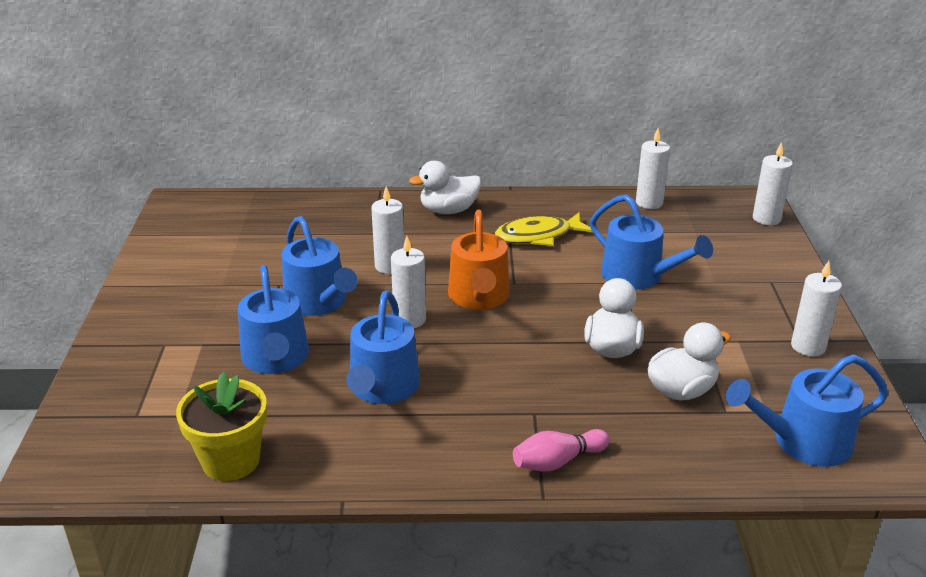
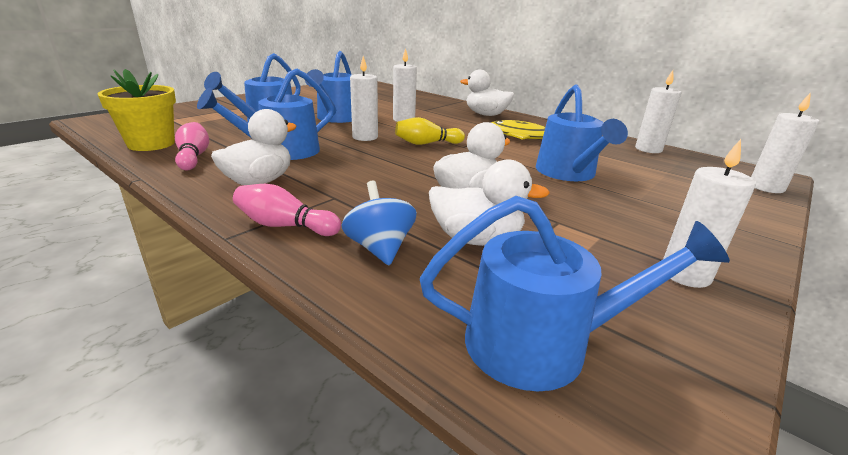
camera: 40 degrees right, 5 degrees down
orange watering can [448,209,510,310] -> yellow bowling pin [395,117,465,145]
blue watering can [726,355,888,467] -> blue watering can turned 150 degrees clockwise [420,196,730,391]
none -> pink bowling pin [175,122,209,170]
none -> white duck [211,109,297,185]
none -> blue spinning top [341,181,417,265]

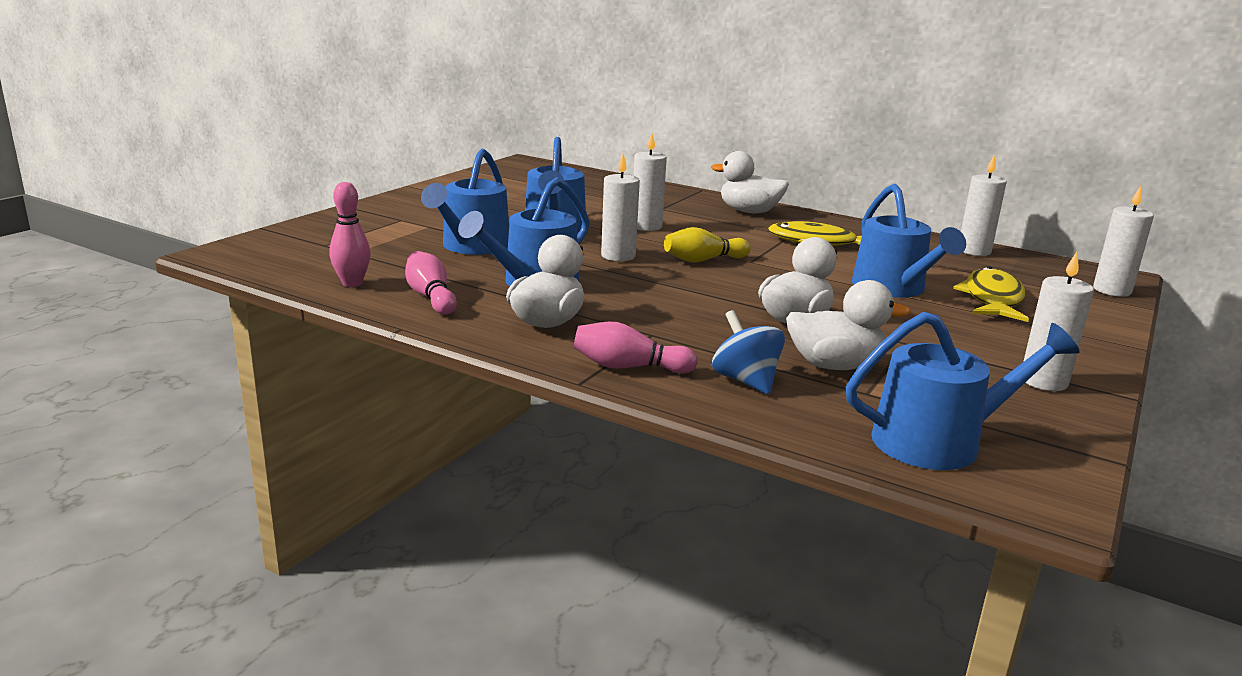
camera: 10 degrees left, 5 degrees down
yellow flower pot [97,69,176,151] -> pink bowling pin [330,182,371,287]
none -> yellow fish [953,266,1029,322]

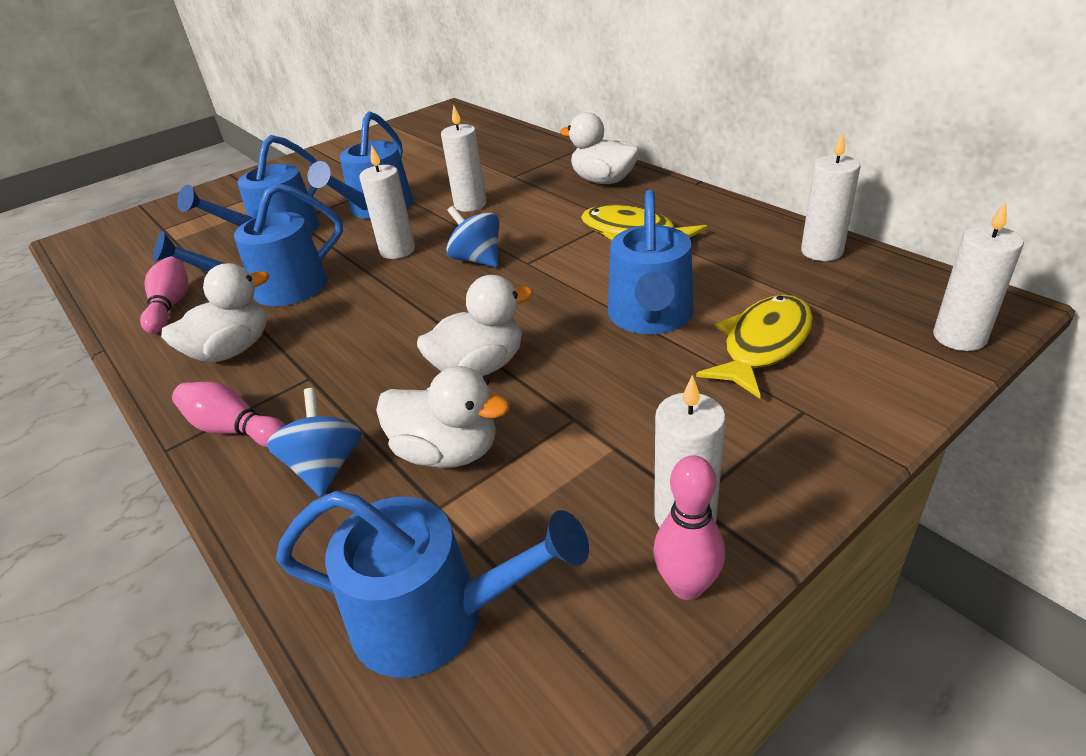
camera: 25 degrees right, 15 degrees up
pink bowling pin [330,182,371,287] -> pink bowling pin moved to [653,455,725,600]
yellow bowling pin [664,227,751,263] -> blue spinning top [446,206,499,267]

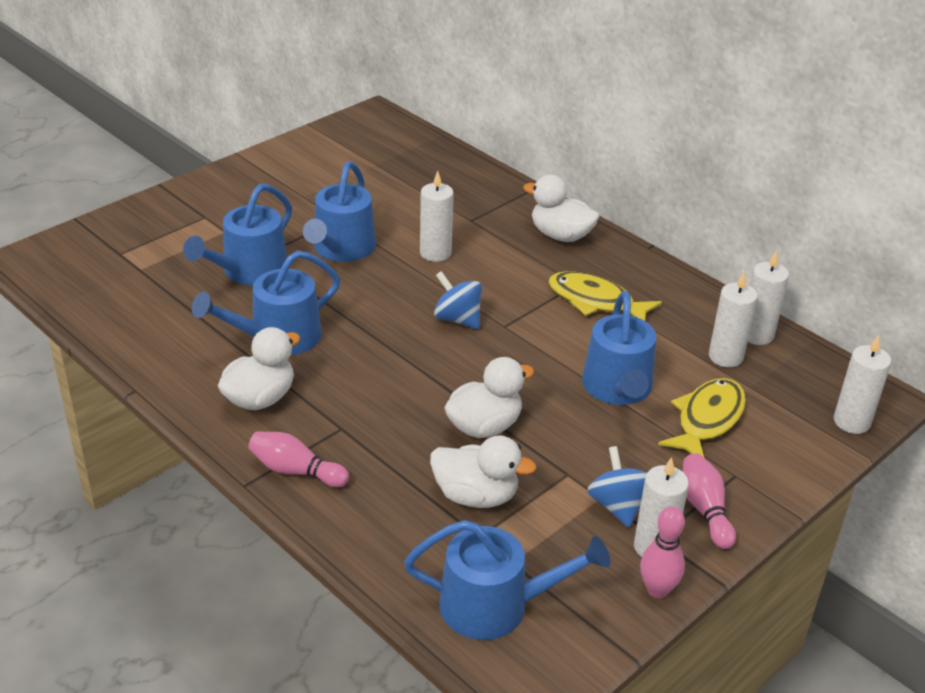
camera: 10 degrees left, 0 degrees up
pink bowling pin [140,256,188,334] -> pink bowling pin moved to [683,453,736,549]
blue spinning top [267,388,362,497] -> blue spinning top moved to [587,446,647,528]
white candle [359,145,415,259] -> white candle moved to [709,272,758,367]

